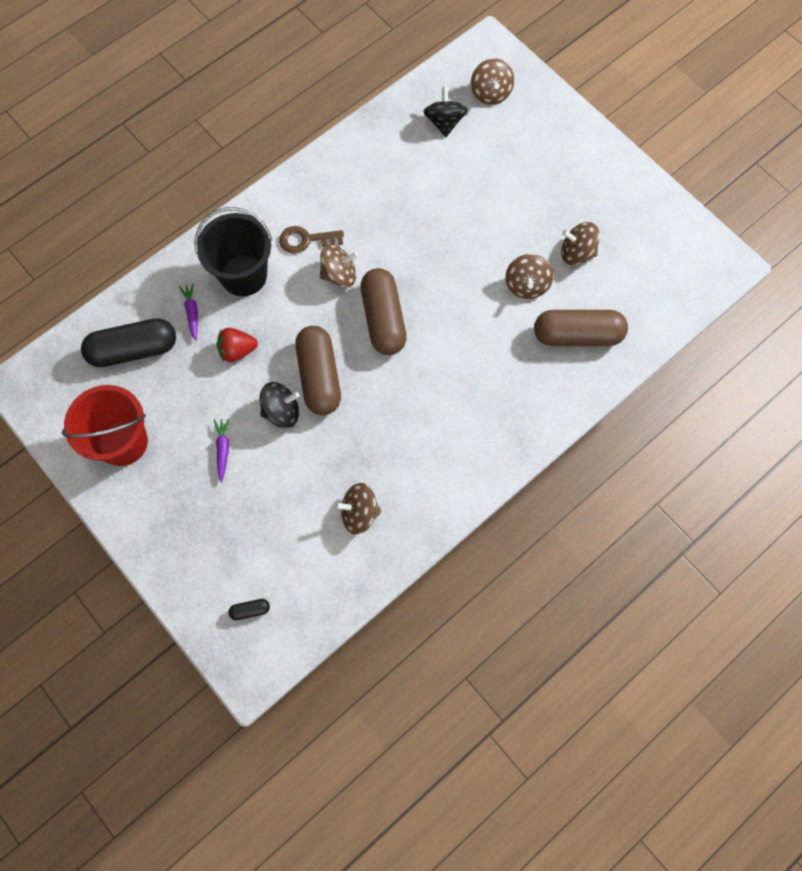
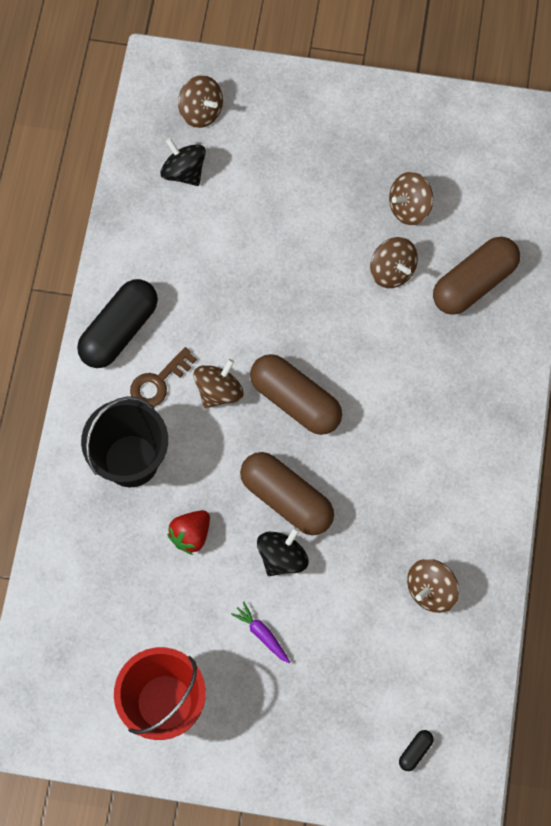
camera: 40 degrees left, 0 degrees up
black capsule [81,318,176,367] -> black capsule moved to [77,279,158,368]
purple carrot [179,283,198,341] -> none

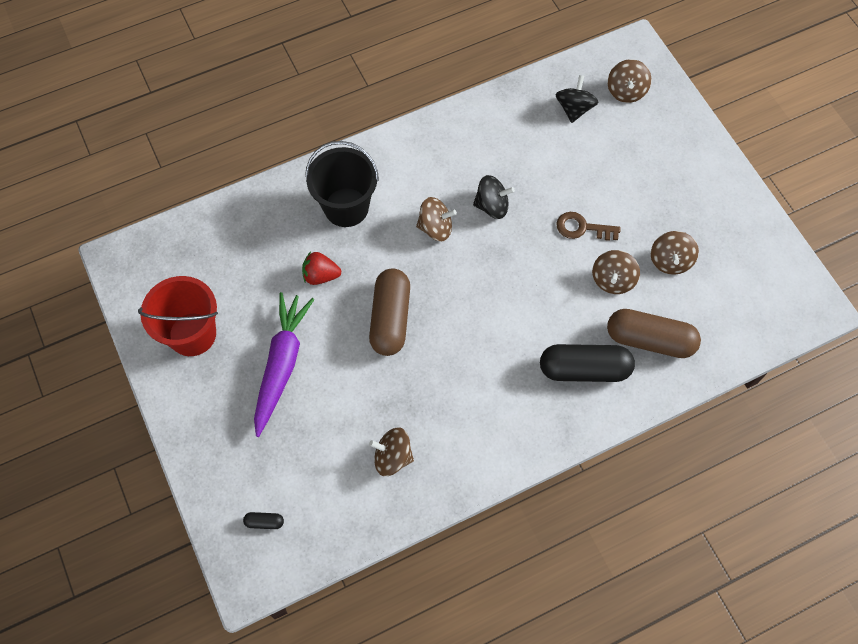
camera: 55 degrees right, 5 degrees down
black capsule [77,279,158,368] -> black capsule moved to [540,344,635,382]
brown key [130,347,197,407] -> brown key moved to [556,212,621,241]
purple carrot [231,602,290,664] -> purple carrot [254,292,315,437], size x2.37
brown capsule [250,354,342,435] -> none
black spinning top [257,527,308,576] -> black spinning top moved to [473,175,515,219]
brown spinning top [389,172,433,225] -> brown spinning top turned 105 degrees counterclockwise [651,231,699,275]

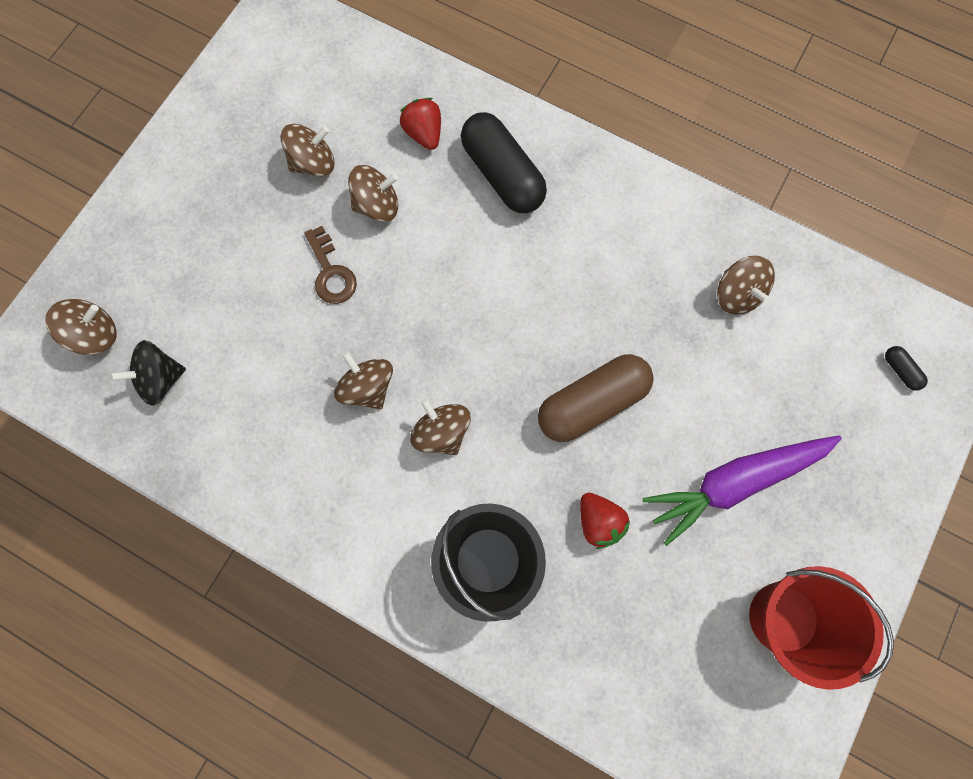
camera: 125 degrees left, 10 degrees up
black spinning top [473,175,515,219] -> brown spinning top [334,351,393,409]
brown capsule [607,309,701,358] -> red strawberry [400,98,441,150]

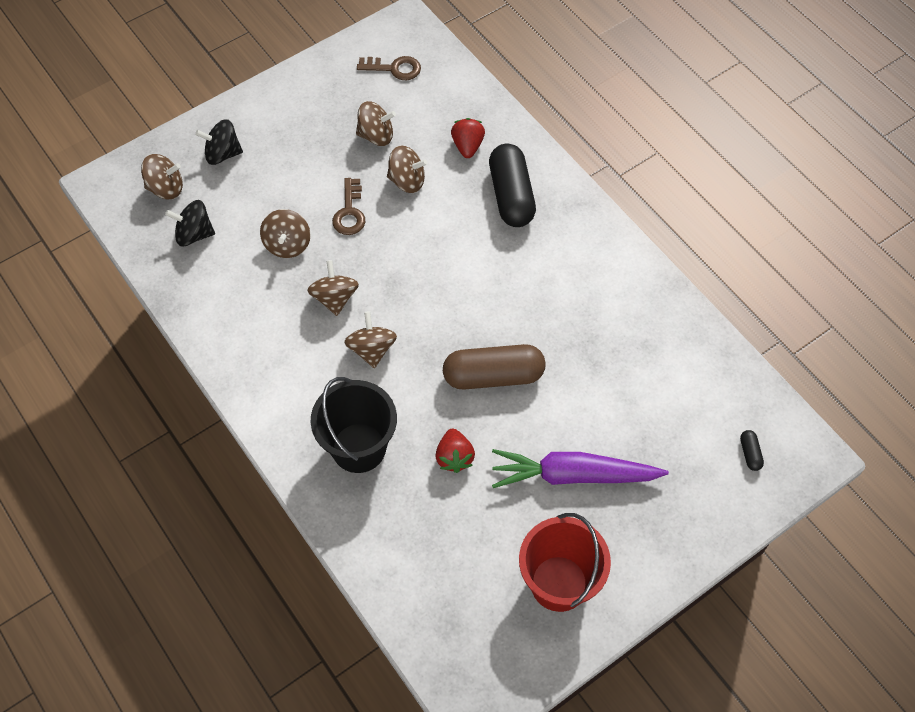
camera: 25 degrees right, 15 degrees down
brown spinning top [717,256,775,315] -> brown spinning top moved to [260,209,311,258]
none -> black spinning top [195,119,243,165]
none -> brown key [357,56,421,80]

